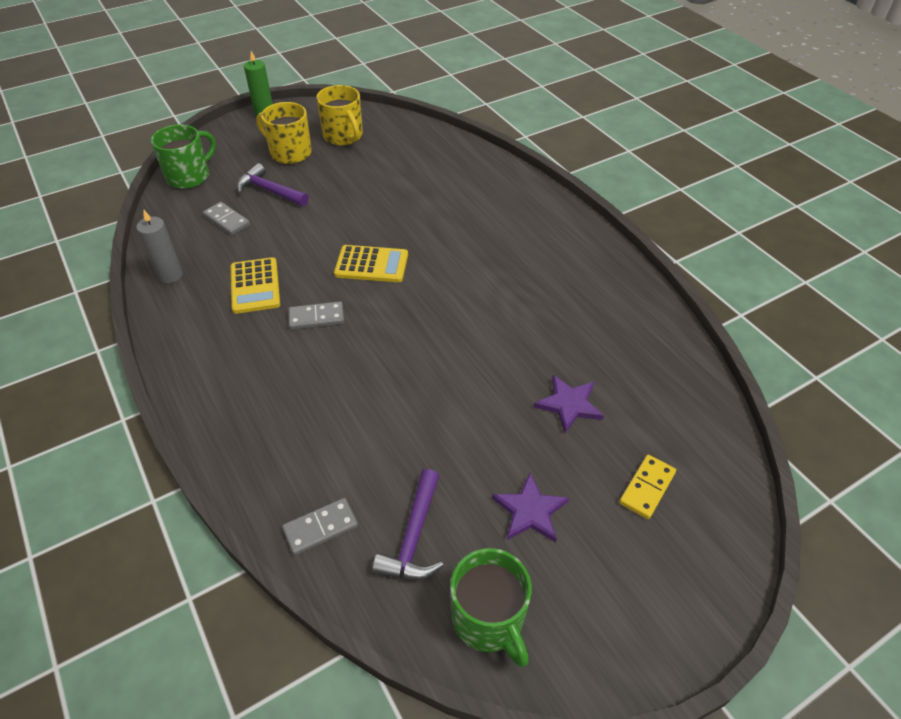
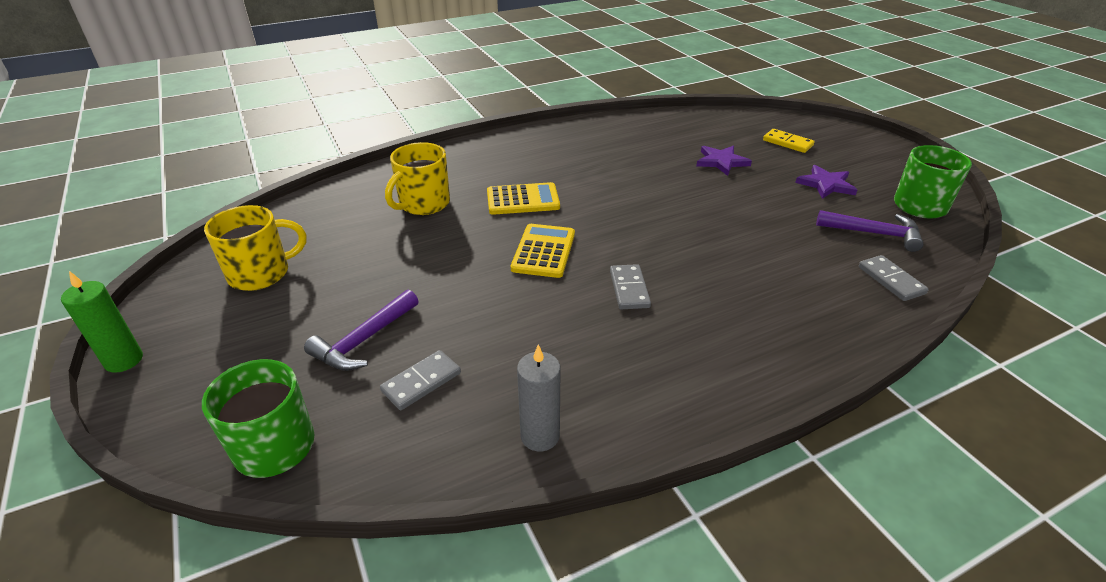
camera: 85 degrees left, 10 degrees down
yellow calculator [231,257,280,314] -> yellow calculator moved to [487,182,560,215]
yellow mug [256,102,312,164] -> yellow mug moved to [385,142,450,215]

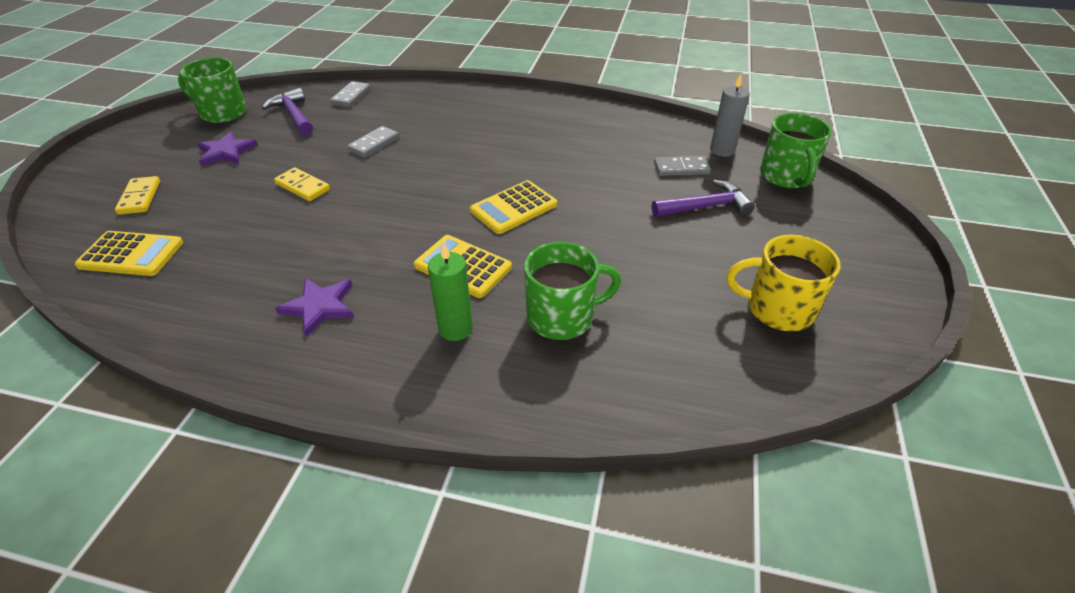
camera: 140 degrees left, 5 degrees up
green candle [61,271,143,373] -> green candle moved to [428,243,473,341]
yellow mug [385,142,450,215] -> green mug [524,242,621,340]
grey candle [517,344,561,451] -> grey candle moved to [710,74,750,157]
grey domino [610,264,651,309] -> grey domino moved to [347,126,399,158]
purple star [696,146,752,176] -> purple star moved to [275,278,354,337]
none -> yellow calculator [75,231,183,276]
none -> yellow domino [274,167,330,201]

